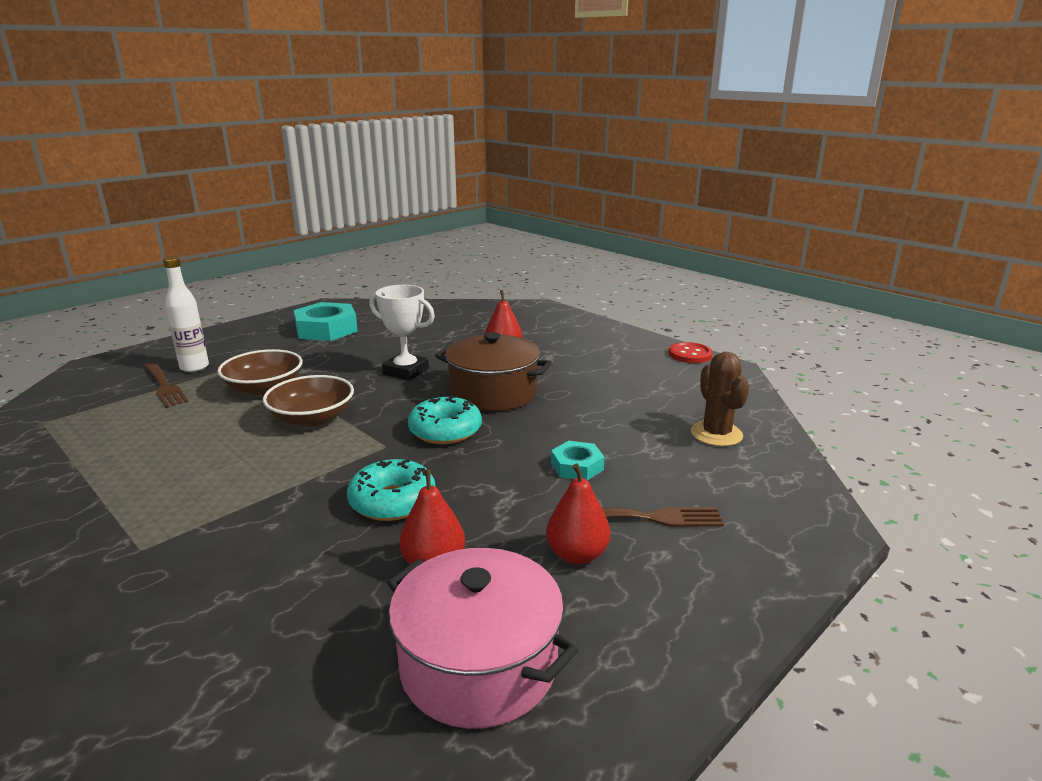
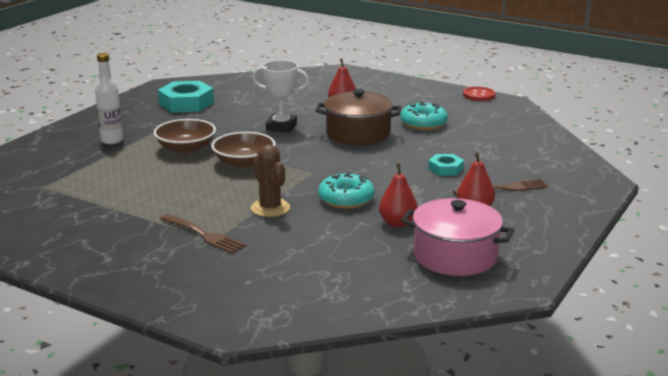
camera: 15 degrees left, 0 degrees up
brown fork [144,362,189,408] -> brown fork moved to [160,214,246,254]
turquoise donut [408,396,482,444] -> turquoise donut moved to [400,102,448,130]
brown cactus [691,352,749,446] -> brown cactus moved to [251,144,290,217]

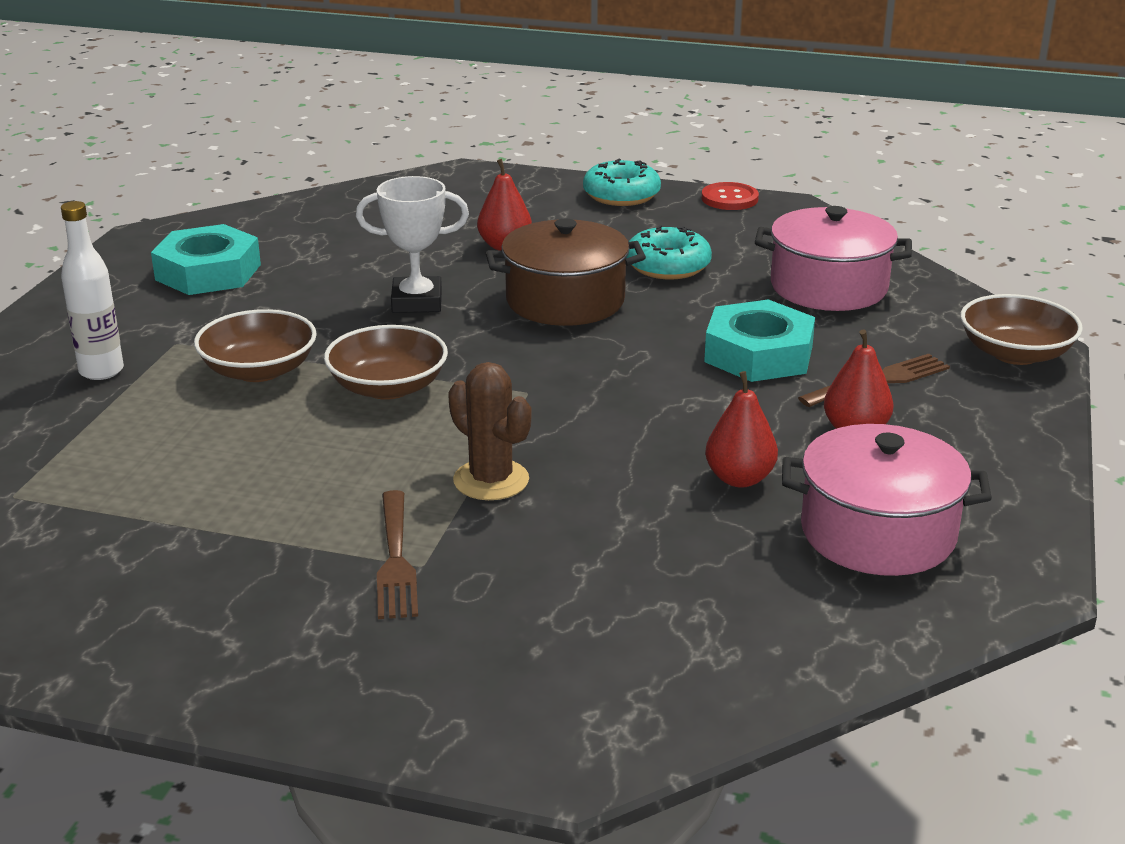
camera: 15 degrees left, 5 degrees up
brown fork [160,214,246,254] -> brown fork turned 60 degrees clockwise [377,490,418,619]
turquoise donut [318,173,375,209] -> turquoise donut moved to [583,159,661,206]
turquoise nut [428,154,464,176] -> turquoise nut [704,299,815,382], size x1.82
none -> pink pot [755,206,912,311]
none -> brown bowl [960,294,1083,365]

